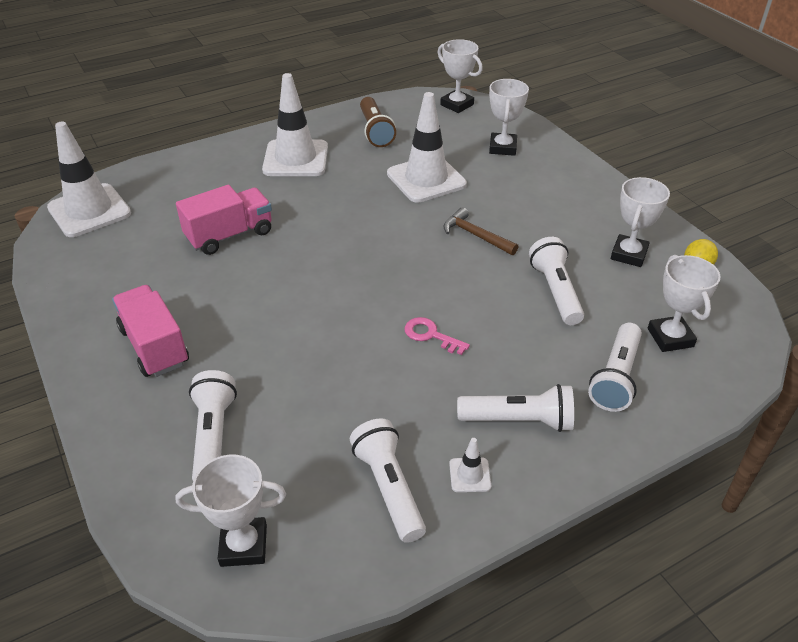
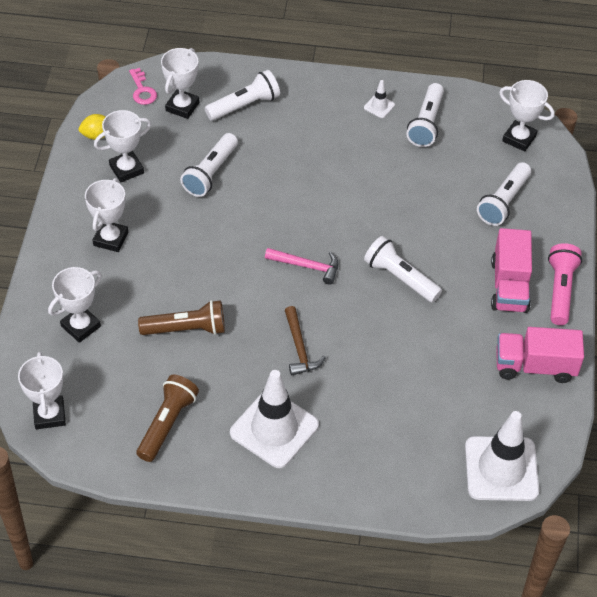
camera: 145 degrees left, 10 degrees up
pink truck [176,185,272,255] -> pink truck moved to [496,327,584,383]
white traffic cone [387,92,467,203] -> brown flashlight [138,300,225,335]
pink key [405,317,470,355] -> pink key moved to [129,68,157,105]
brown hammer [443,207,518,255] -> brown hammer moved to [285,306,326,375]
white flashlight [457,384,574,432] -> white flashlight moved to [364,236,442,303]
none -> white trophy [85,178,128,252]
none -> pink hammer [265,248,339,285]
none -> pink flashlight [548,243,582,325]

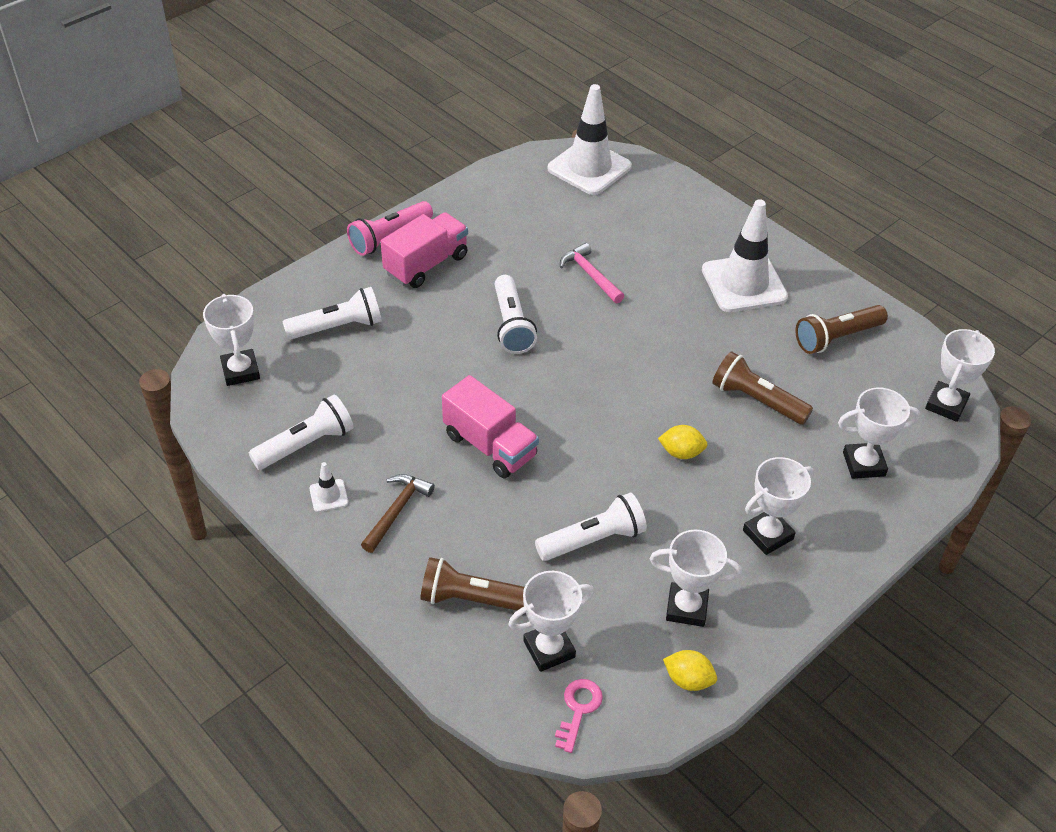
camera: 140 degrees left, 5 degrees down
white flashlight [205,70,280,121] -> brown flashlight [420,557,526,613]
pink hammer [265,248,339,285] -> pink hammer moved to [560,243,624,303]
brown hammer [285,306,326,375] -> brown hammer moved to [361,474,435,553]
pink truck [496,327,584,383] -> pink truck moved to [442,375,539,478]
none -> yellow lemon [658,425,708,459]

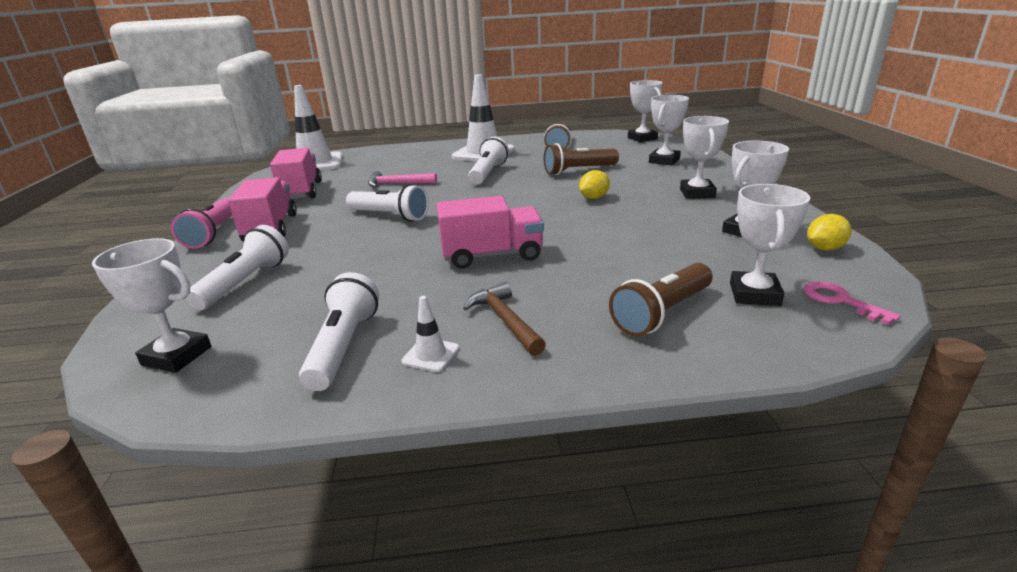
camera: 50 degrees left, 20 degrees down
white flashlight [535,492,647,561] -> white flashlight moved to [468,136,509,185]
none -> pink truck [270,148,322,199]

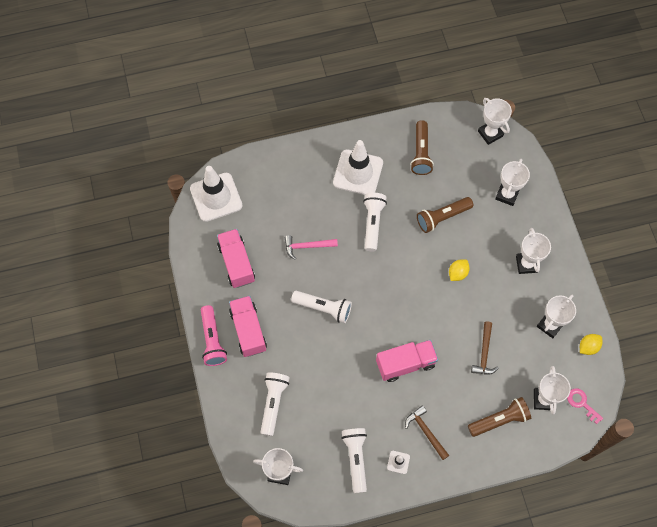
camera: 10 degrees left, 40 degrees up
brown flashlight [609,263,713,337] -> brown flashlight turned 150 degrees counterclockwise [468,397,531,437]
none -> brown hammer [471,321,499,375]

